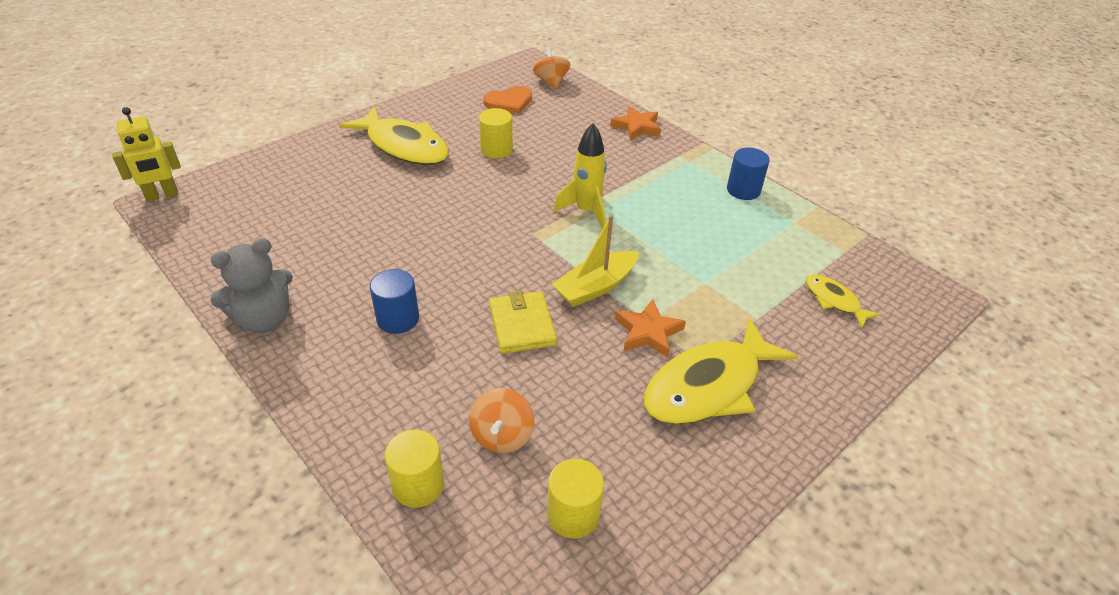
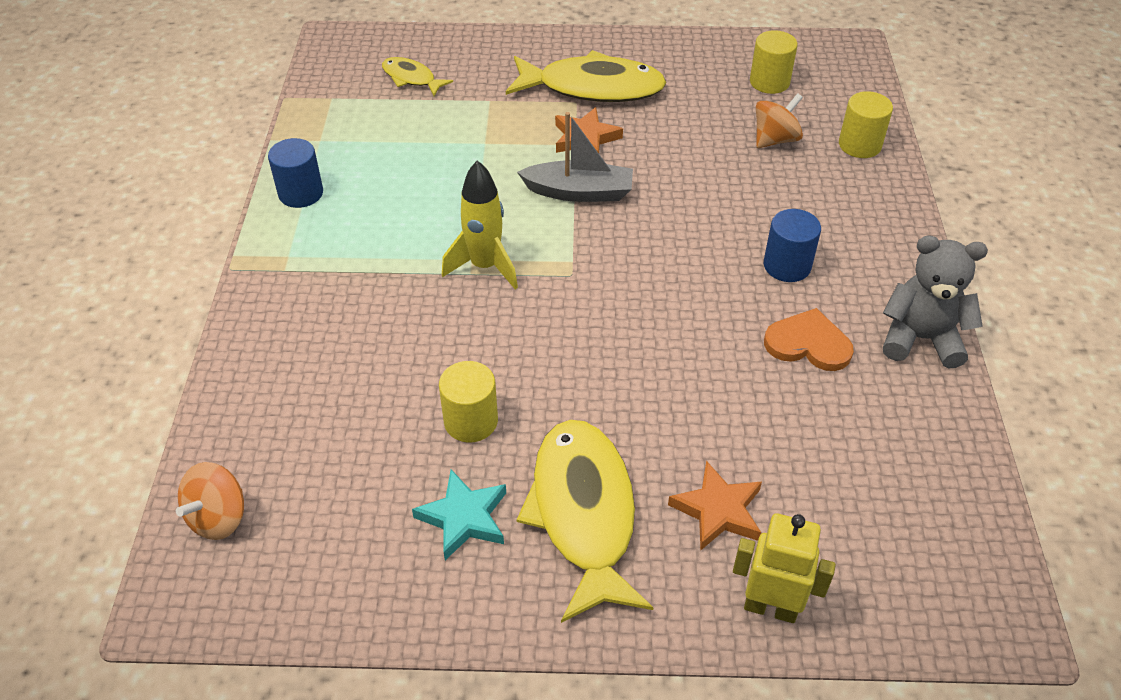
camera: 135 degrees left, 5 degrees up
yellow robot [112,107,181,202] -> yellow robot moved to [733,513,836,623]
orange heart [483,86,532,114] -> orange heart moved to [764,308,854,371]
yellow wallet [489,291,557,354] -> none
yellow boat [552,214,639,307] -> grey boat [517,112,633,202]
orange star [610,106,661,141] -> orange star moved to [668,461,762,551]
yellow fish [806,274,881,328] -> yellow fish turned 120 degrees clockwise [382,57,453,96]
none -> turquoise star [412,470,506,560]

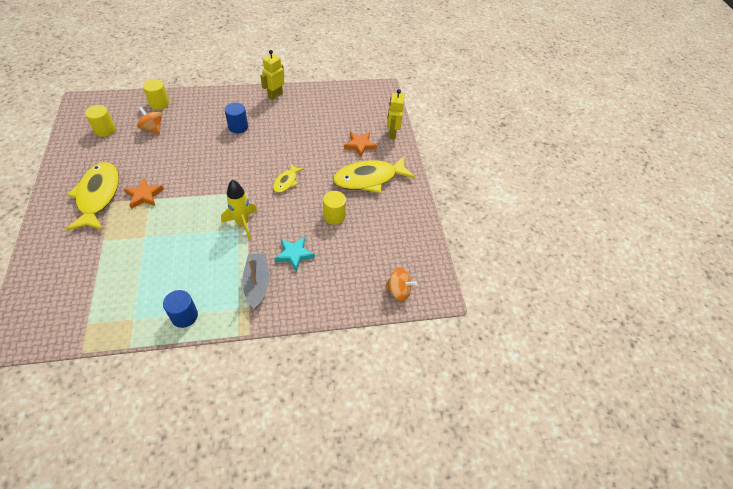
camera: 105 degrees left, 5 degrees up
yellow fish [382,57,453,96] -> yellow fish moved to [273,163,304,193]
turquoise star [412,470,506,560] -> turquoise star moved to [275,237,315,272]
grey boat [517,112,633,202] -> grey boat moved to [242,253,269,309]
orange heart [764,308,854,371] -> none
grey teddy bear [883,236,988,368] -> yellow robot [261,50,284,100]

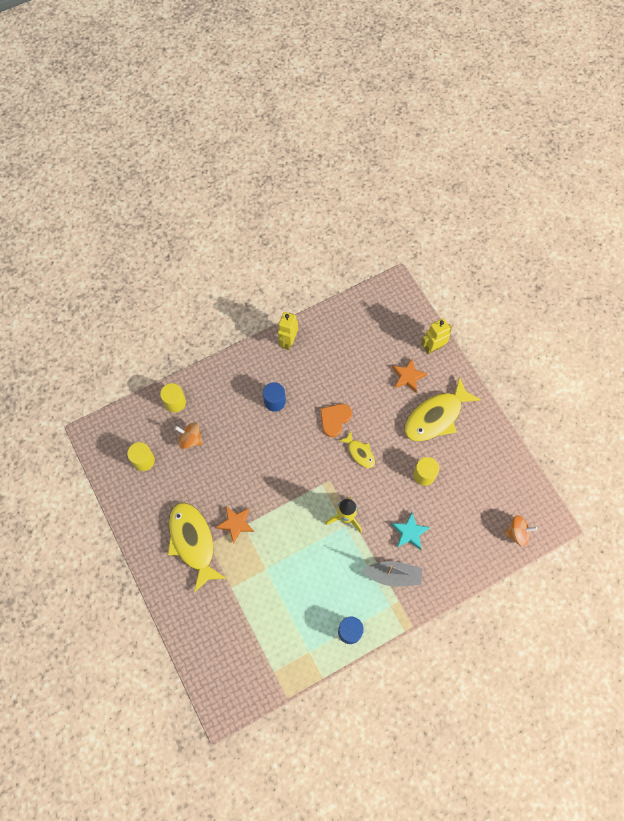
camera: 15 degrees left, 15 degrees up
grey boat [242,253,269,309] -> grey boat turned 120 degrees clockwise [362,561,422,587]
yellow fish [273,163,304,193] -> yellow fish turned 45 degrees counterclockwise [339,432,375,468]
yellow robot [387,89,405,139] -> yellow robot turned 75 degrees clockwise [421,318,452,354]
none -> orange heart [320,404,352,437]

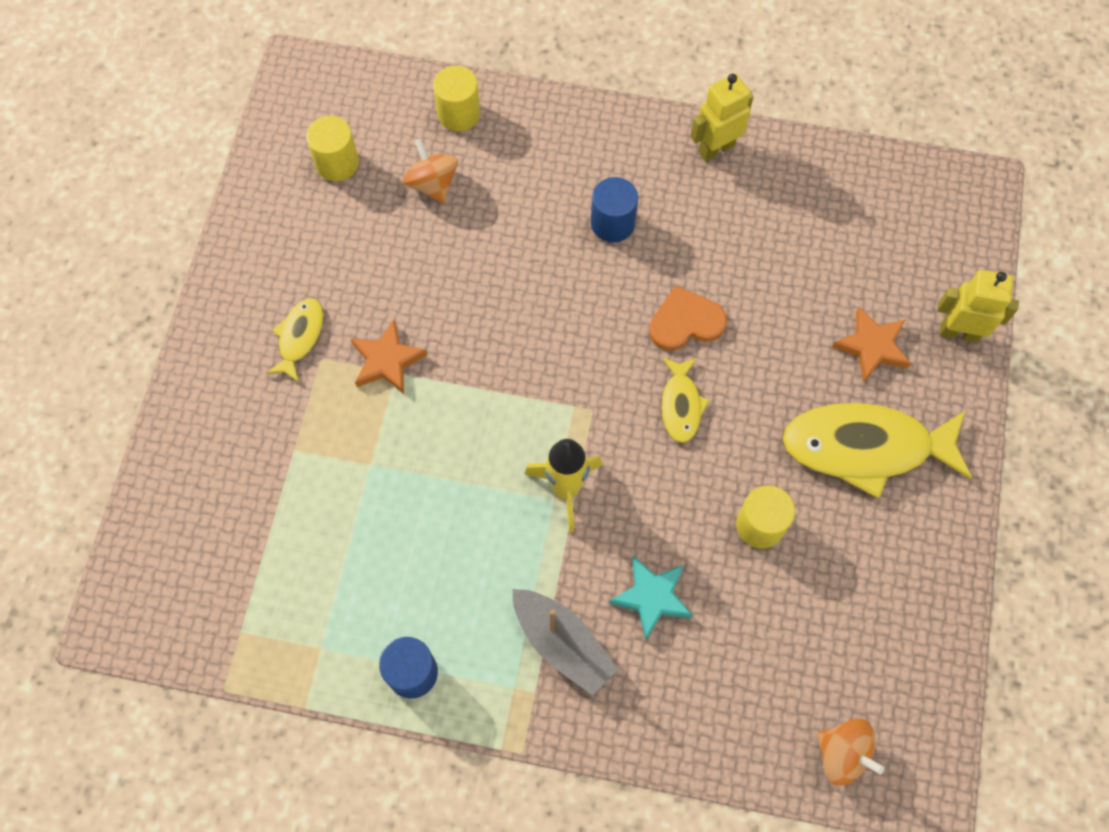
camera: 40 degrees right, 0 degrees up
yellow fish [168,503,227,593] -> yellow fish [266,298,323,382], size x0.50

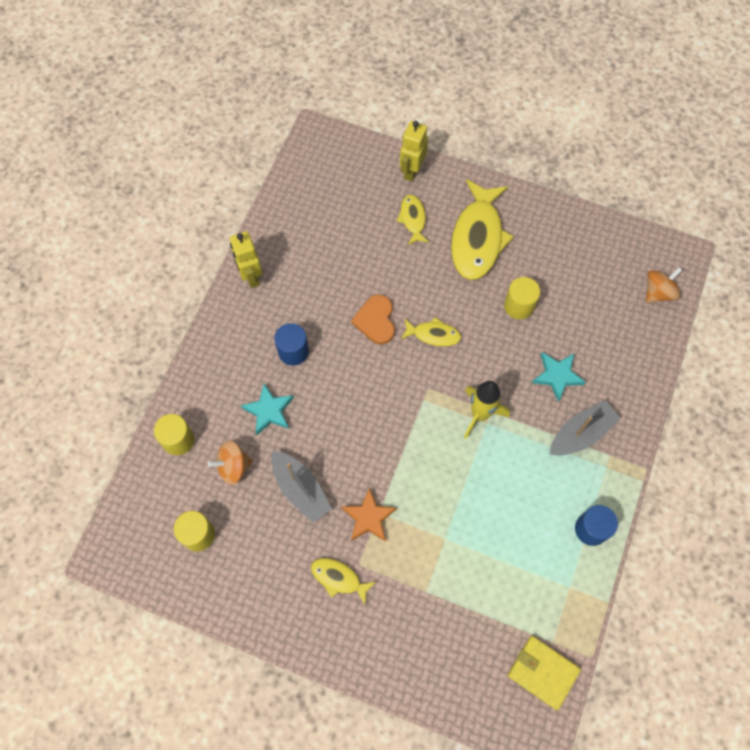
camera: 80 degrees left, 0 degrees up
orange star [832,307,911,383] -> yellow fish [396,195,429,245]
none -> turquoise star [241,384,294,435]
none -> grey boat [271,451,332,523]
none -> yellow wallet [508,636,581,710]

